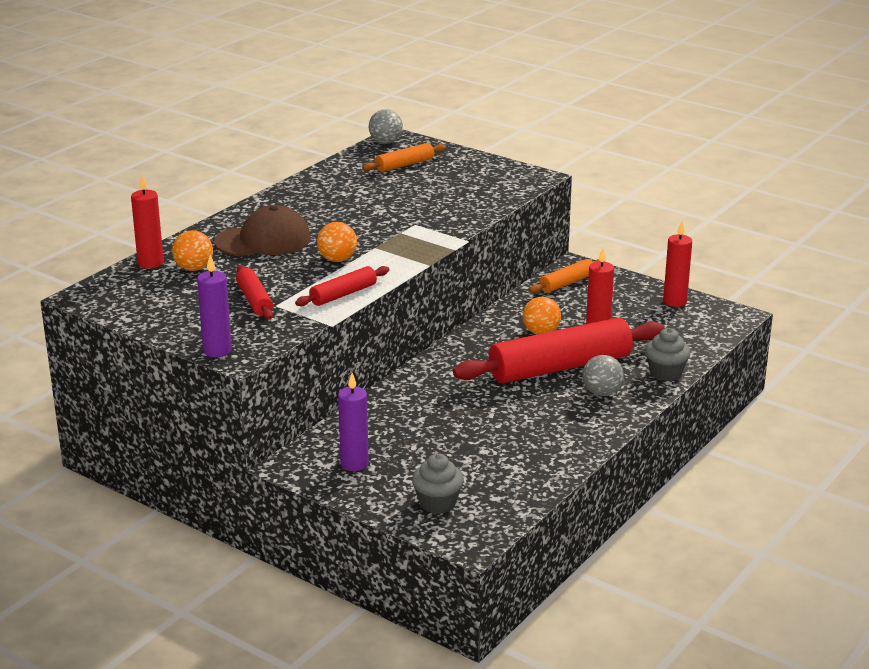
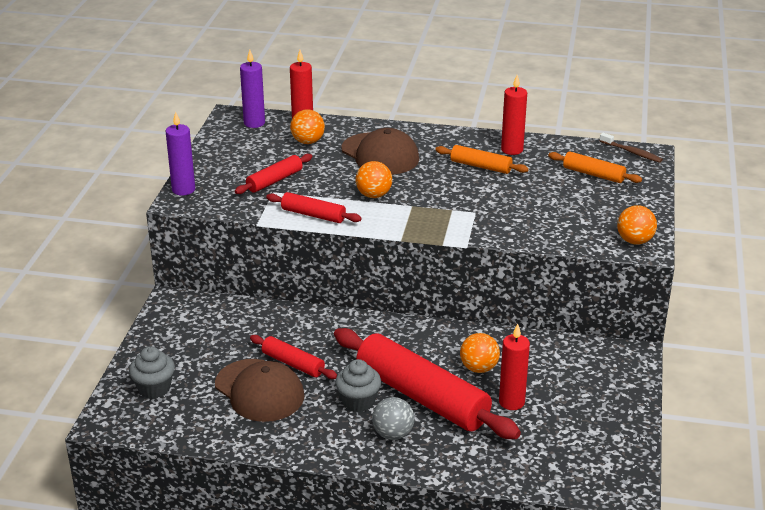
camera: 65 degrees right, 5 degrees up
purple candle [338,373,369,471] -> purple candle moved to [240,50,265,128]
grey ball [369,109,403,144] -> brown toothbrush [600,133,663,163]
orange rolling pin [529,259,605,293] -> orange rolling pin moved to [435,145,529,174]
grey cupcake [645,328,690,381] -> grey cupcake moved to [335,359,381,412]
red candle [663,221,692,307] -> red candle moved to [501,75,527,155]
none -> brown cap [215,359,304,422]
none -> red rolling pin [250,335,337,379]
none -> orange ball [617,205,657,245]

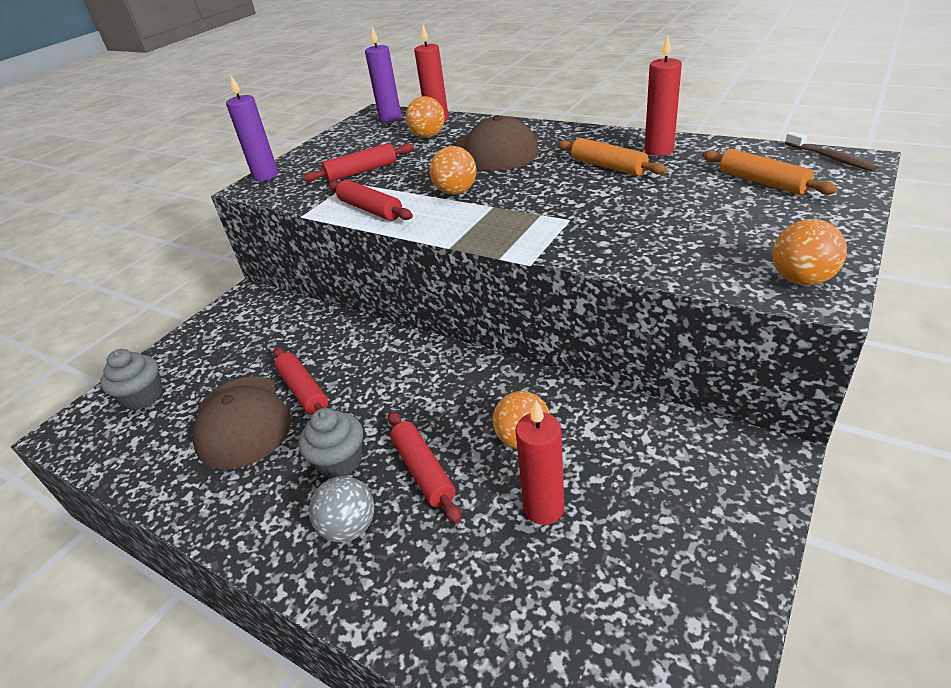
camera: 25 degrees right, 5 degrees up
red rolling pin [334,328,521,439] -> red rolling pin [388,411,461,524], size x0.48

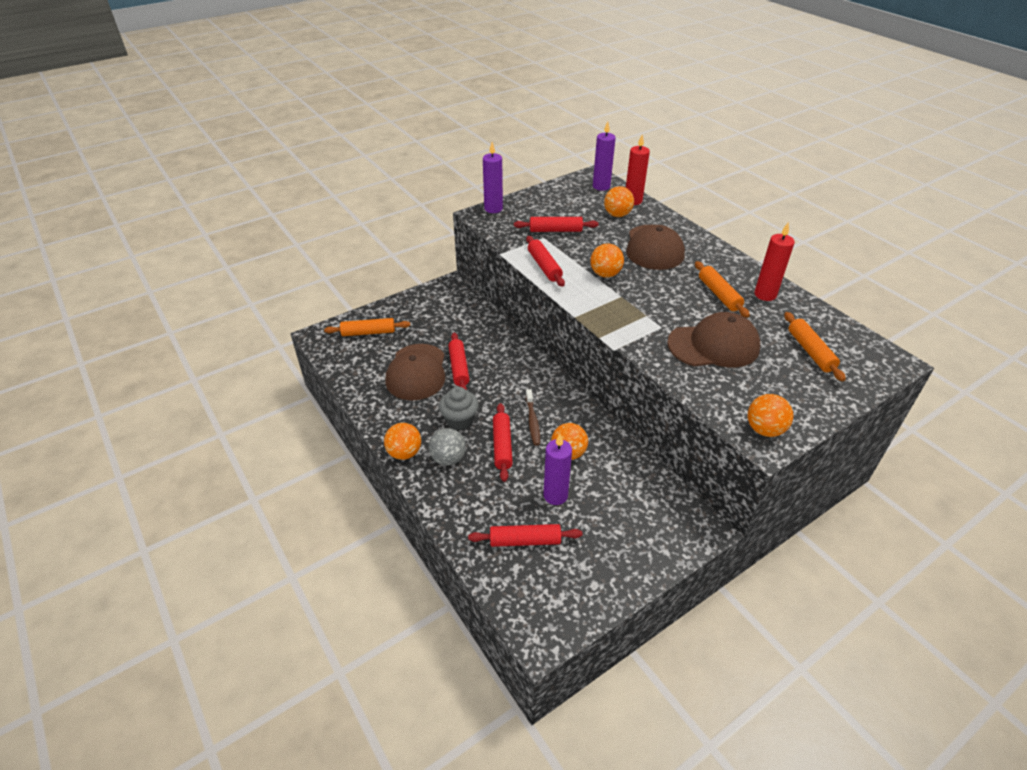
camera: 20 degrees right, 5 degrees up
grey cupcake [100,349,163,410] -> orange rolling pin [324,318,410,336]
red candle [515,400,564,525] -> purple candle [543,434,572,505]
brown toothbrush [785,131,878,172] -> brown toothbrush moved to [526,389,540,446]
none -> orange ball [384,423,421,460]
none -> red rolling pin [468,524,582,547]
none -> brown cap [667,312,760,368]

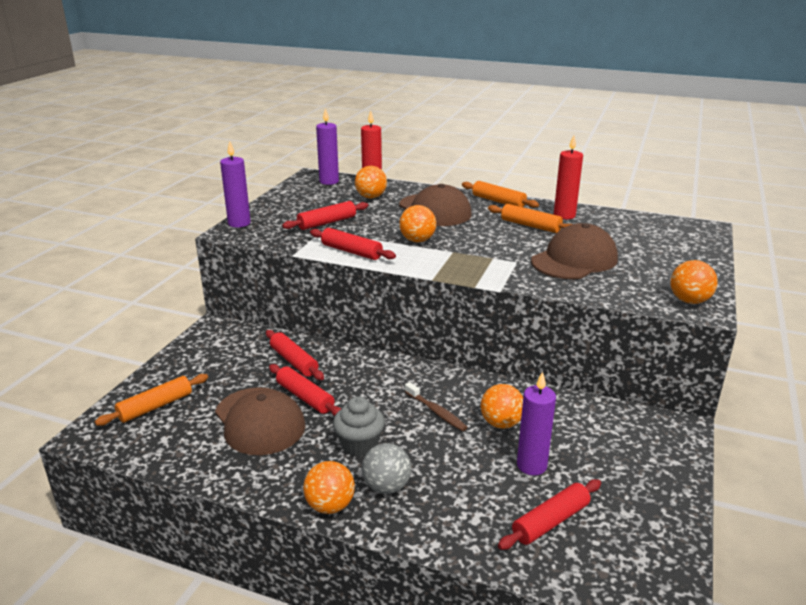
camera: 35 degrees left, 15 degrees down
red rolling pin [493,403,513,482] -> red rolling pin moved to [266,330,324,380]
orange rolling pin [784,312,846,382] -> orange rolling pin moved to [462,181,539,208]

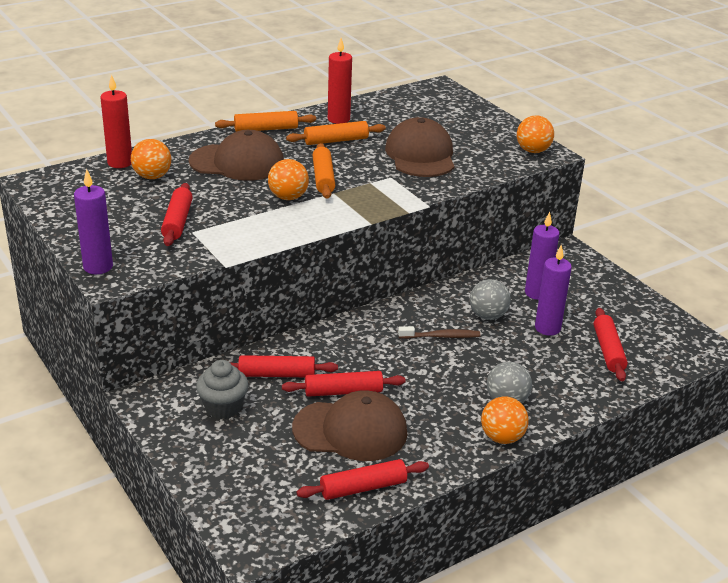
camera: 55 degrees left, 5 degrees up
orange rolling pin [95,374,208,426] -> orange rolling pin moved to [312,143,335,199]
red rolling pin [310,228,396,260] -> red rolling pin moved to [297,459,429,500]
purple candle [316,108,339,185] -> purple candle moved to [525,212,559,300]
grey cupcake [333,396,385,457] -> grey cupcake moved to [196,360,248,419]
orange ball [481,384,523,429] -> grey ball [470,279,511,320]

